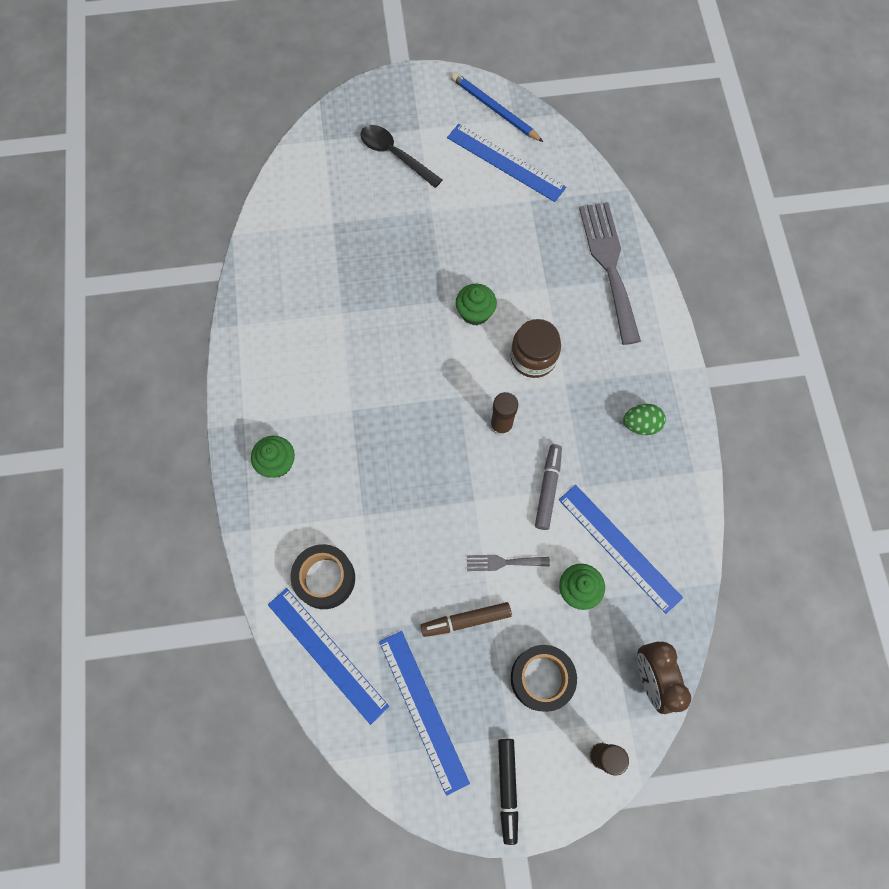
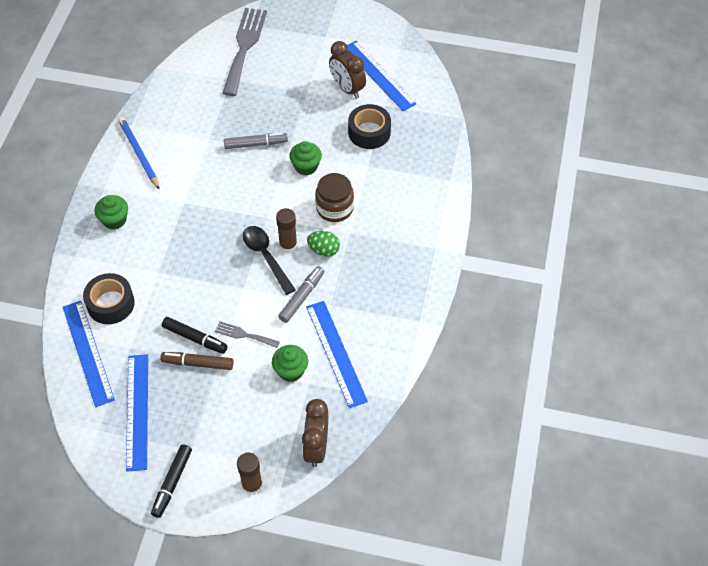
camera: 20 degrees right, 15 degrees down
black spoon [360,125,442,188] -> black spoon moved to [243,226,295,295]
blue pencil [451,73,543,142] -> blue pencil moved to [118,117,160,190]
black tape [511,645,577,712] -> black tape moved to [348,104,391,149]
grey fork [579,202,641,345] -> grey fork moved to [222,8,267,96]
green egg [623,404,666,435] -> green egg moved to [307,231,340,257]
none -> black marker [162,317,228,354]
none -> grey marker [224,133,288,149]
none -> brown clock [329,41,366,99]

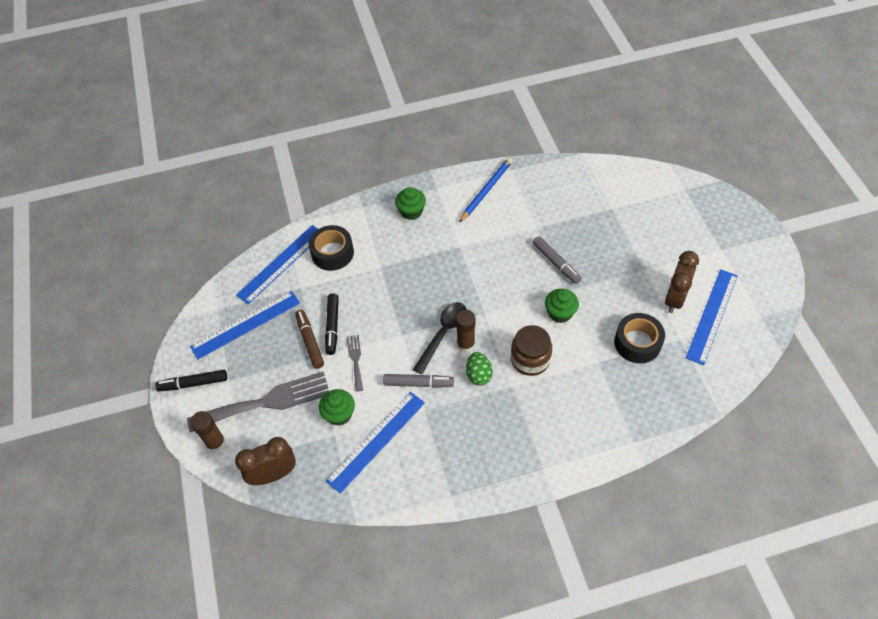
camera: 65 degrees right, 0 degrees up
grey fork [222,8,267,96] -> grey fork moved to [187,371,329,432]

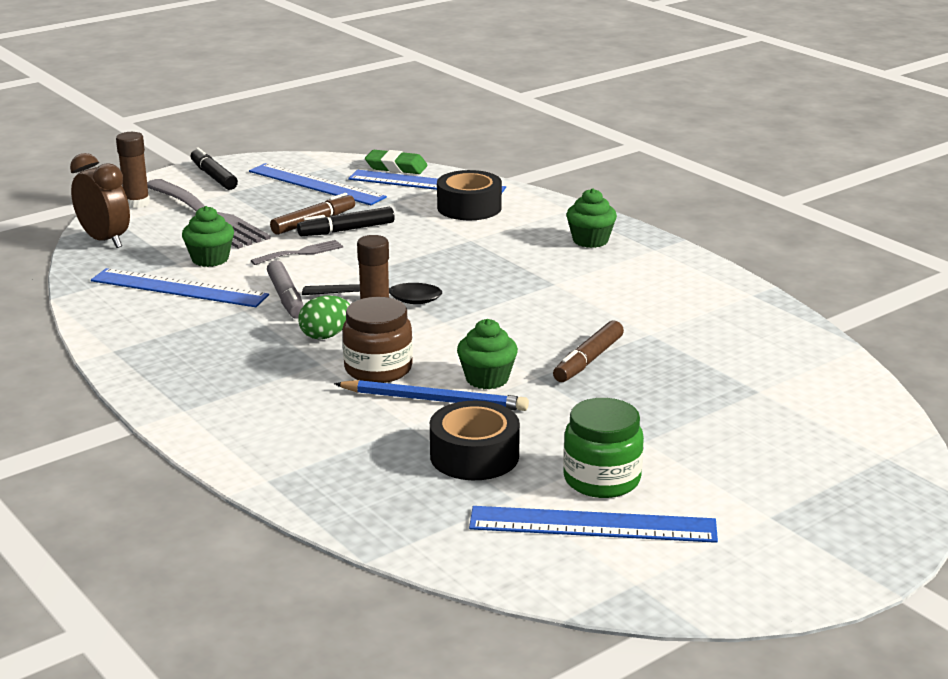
camera: 65 degrees right, 30 degrees down
blue pencil [459,158,513,223] -> blue pencil moved to [334,380,529,411]
grey marker [533,236,582,284] -> brown marker [553,320,624,382]
brown clock [665,251,699,313] -> green jar [563,398,644,498]
none -> green eraser [365,150,428,174]

